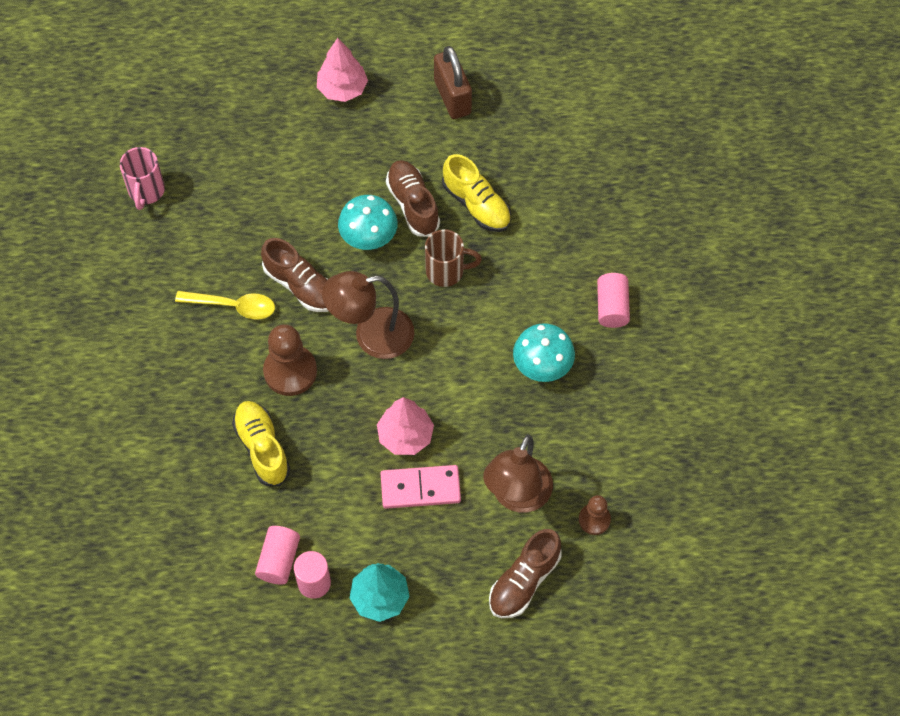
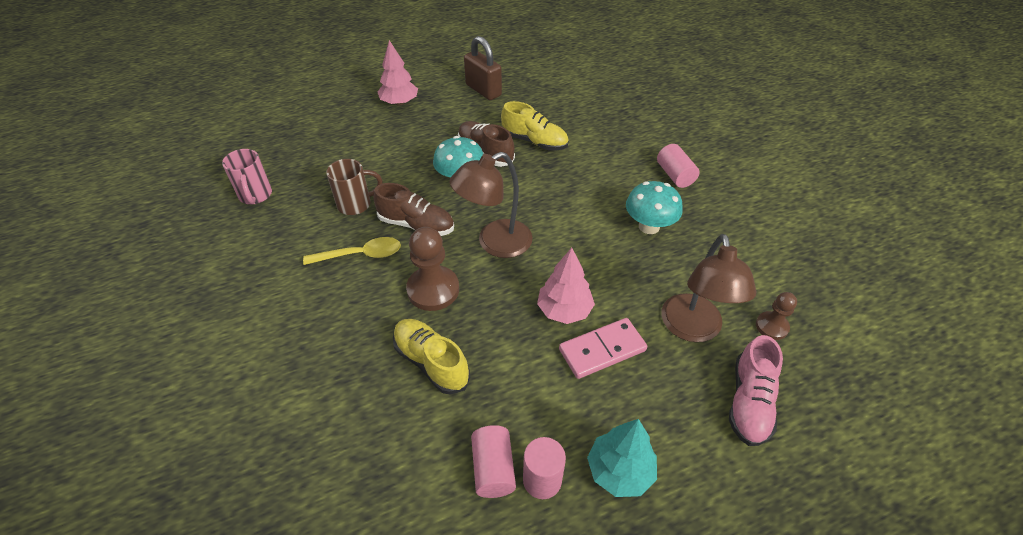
camera: 20 degrees left, 15 degrees down
brown mug [425,229,482,287] -> brown mug moved to [326,159,383,215]
brown shoe [489,529,561,618] -> pink shoe [729,335,783,446]

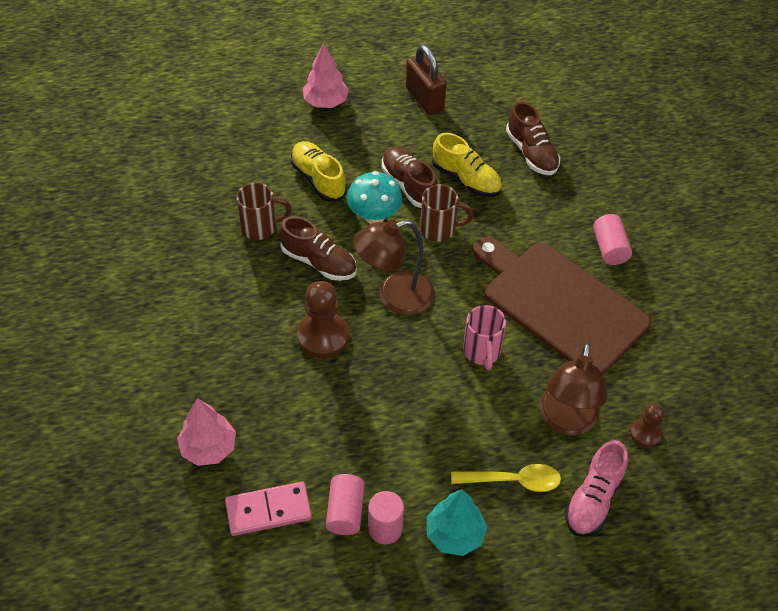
camera: 10 degrees right, 5 degrees up
pink mug [222,149,272,204] -> pink mug moved to [463,305,506,370]
yellow spoon [303,237,401,265] -> yellow spoon moved to [451,464,561,492]
yellow shoe [393,319,470,395] -> yellow shoe moved to [291,141,347,202]
pink tree [537,248,595,324] -> pink tree moved to [177,398,236,466]
pink domino [559,318,647,379] -> pink domino moved to [225,482,312,536]
turquoise mushroom [626,181,683,234] -> brown cutting board [473,237,651,375]
none -> brown mug [420,184,474,242]
none -> brown shoe [506,102,560,175]

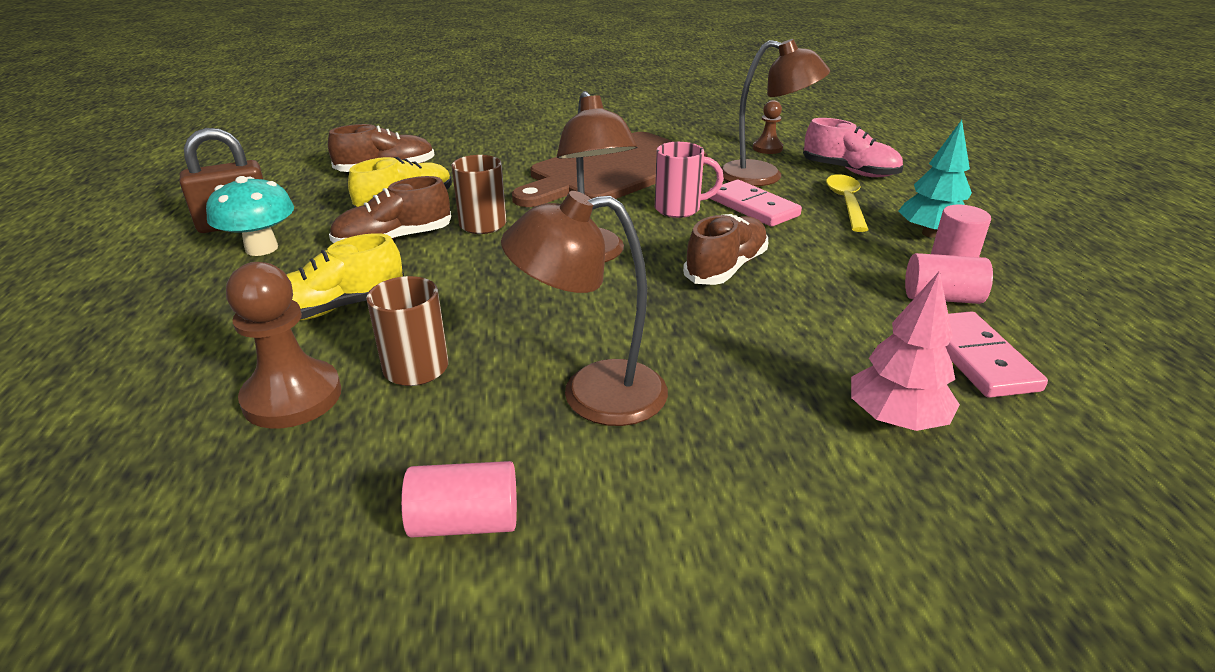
camera: 85 degrees left, 20 degrees down
brown shoe [279,216,357,281] -> brown shoe moved to [683,214,768,285]
brown pawn [297,281,349,358] -> brown pawn moved to [226,262,341,429]
pink tree [303,43,349,108] -> none
turquoise mushroom [347,171,403,224] -> turquoise mushroom moved to [206,176,294,256]
pink cylinder [593,214,632,265] -> pink cylinder moved to [401,461,517,537]
none -> brown lamp [501,191,668,426]
none -> pink domino [709,180,802,226]

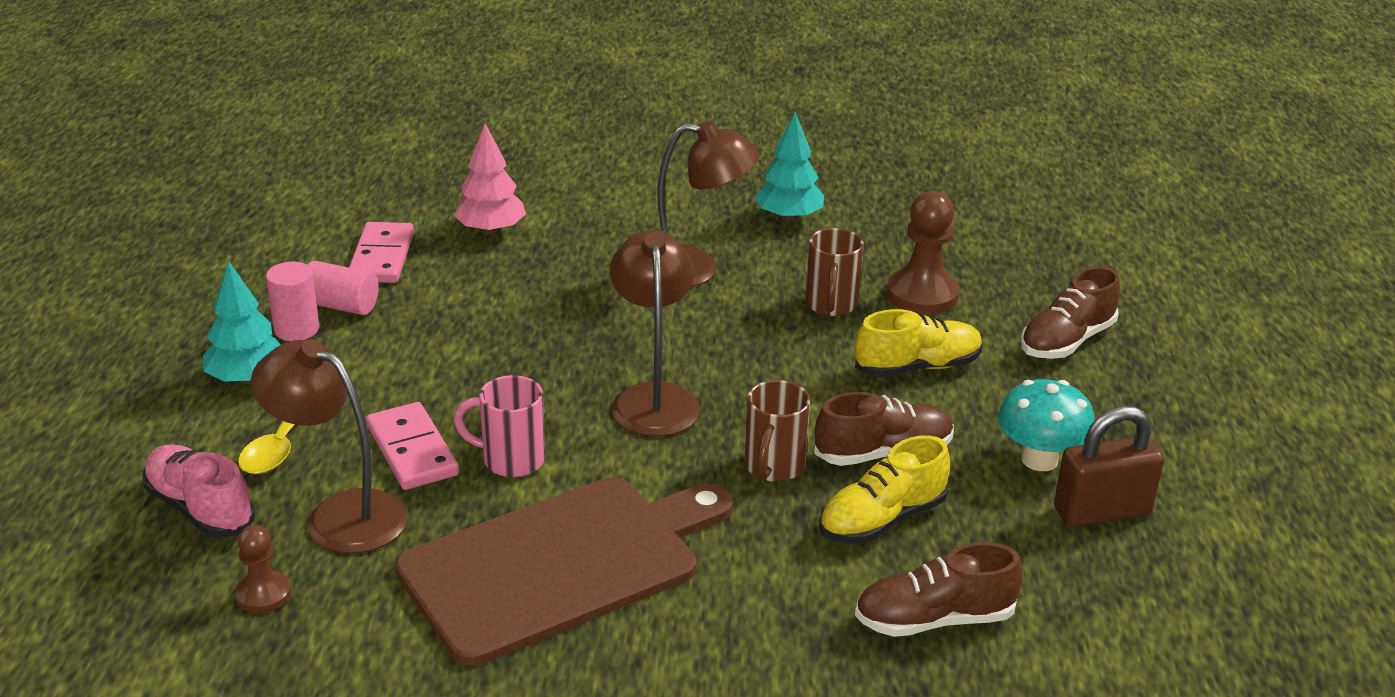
camera: 170 degrees left, 0 degrees up
pink cylinder [401,461,517,537] -> turquoise tree [754,112,824,222]
brown shoe [683,214,768,285] -> brown shoe moved to [1021,266,1120,359]

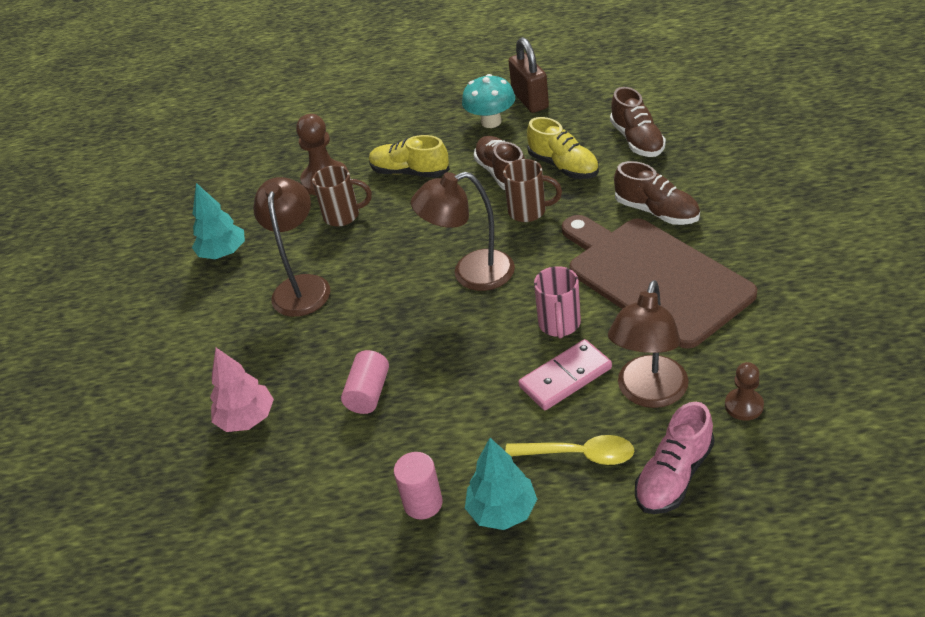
camera: 90 degrees left, 10 degrees up
pink cylinder [307,261,379,315] -> pink cylinder moved to [341,350,389,414]
pink domino [349,222,414,283] -> none
yellow shoe [855,309,982,377] -> yellow shoe turned 45 degrees counterclockwise [369,135,450,178]
brown shoe [1021,266,1120,359] -> brown shoe moved to [614,161,700,225]

